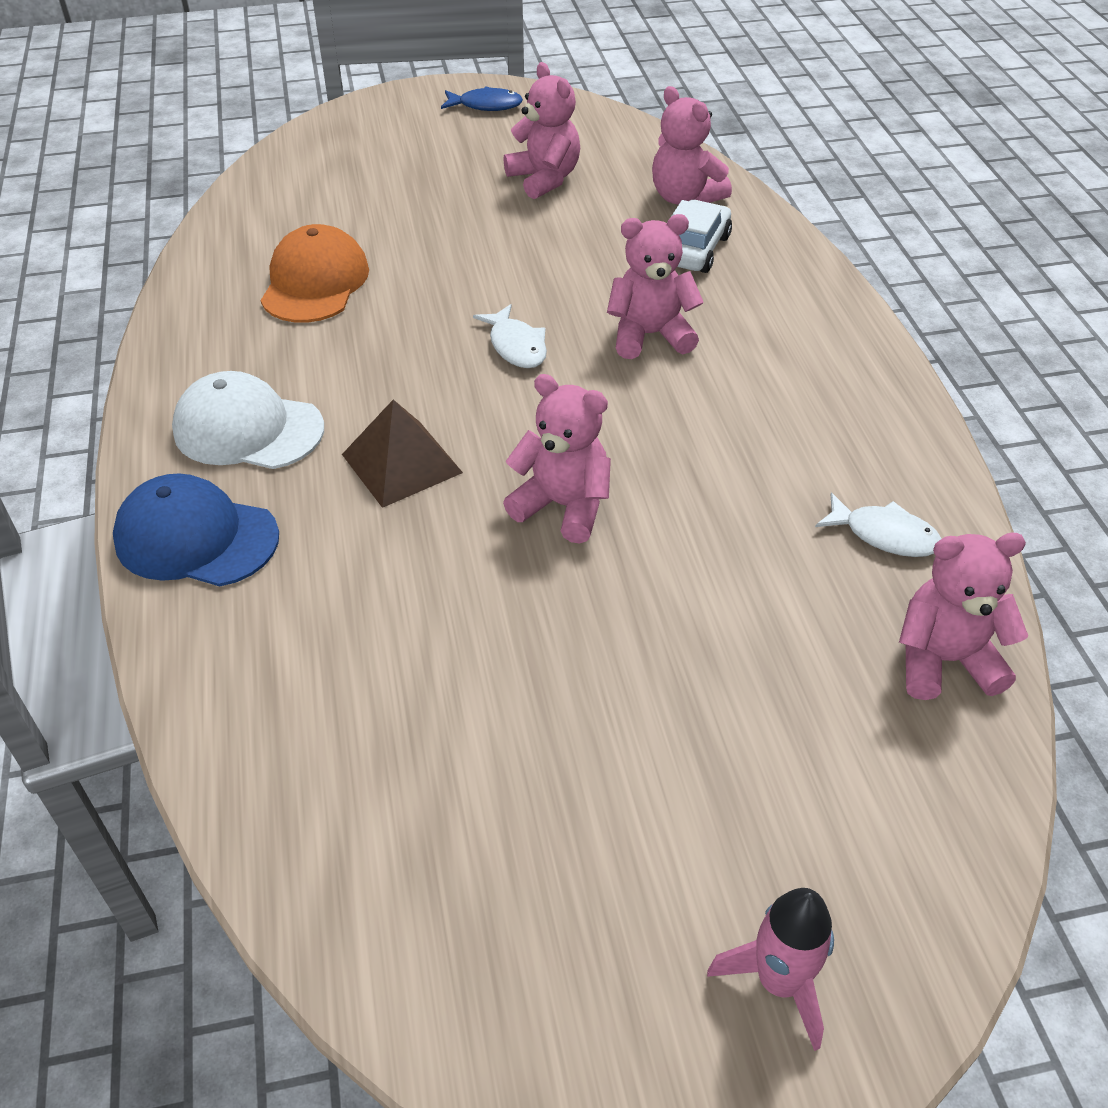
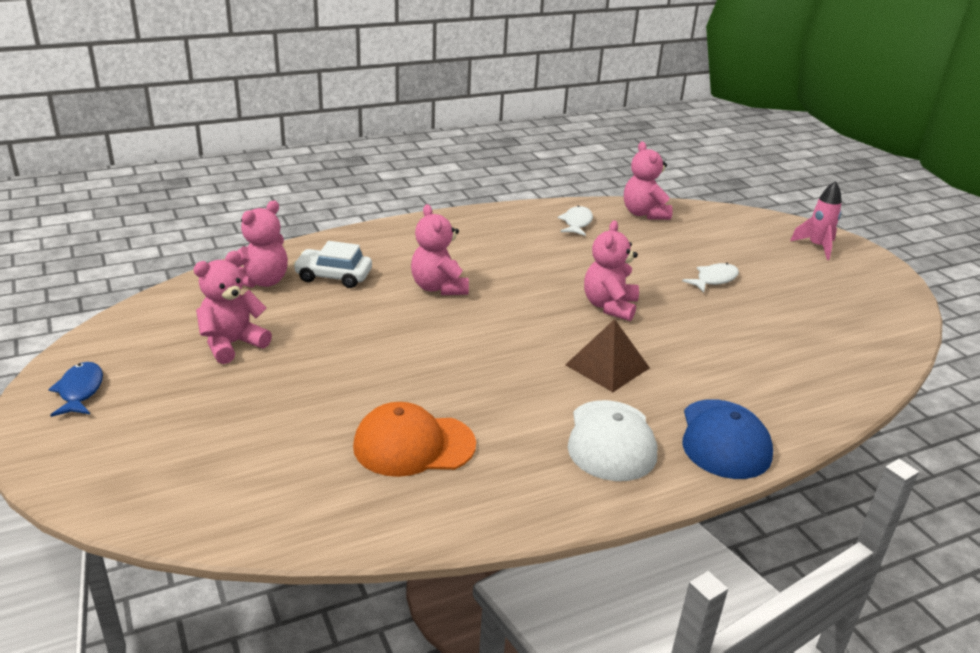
camera: 105 degrees left, 15 degrees down
white fish [473,304,547,368] -> white fish moved to [682,263,739,293]

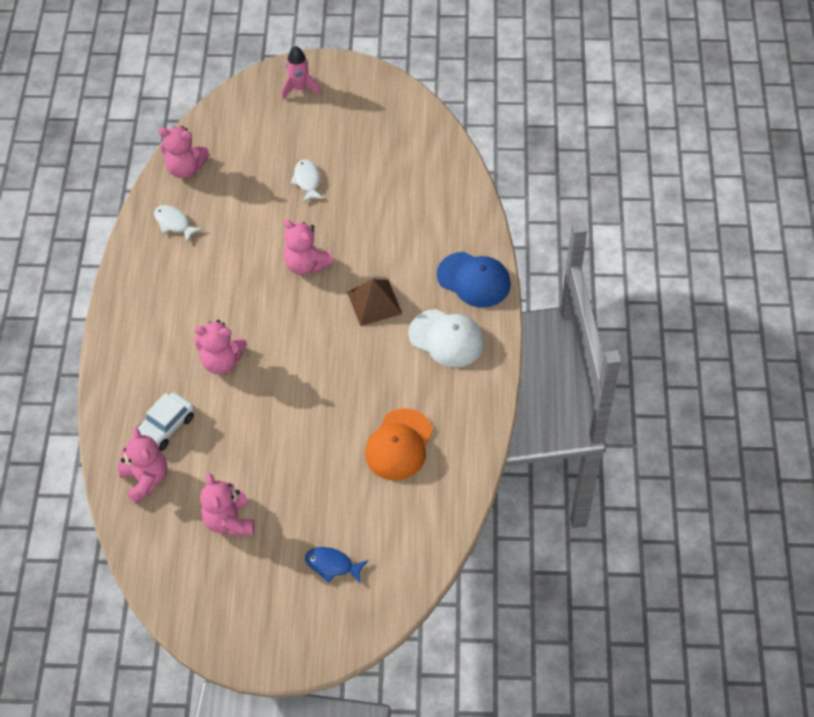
camera: 60 degrees left, 25 degrees up
blue fish [48,362,103,417] -> blue fish moved to [305,547,368,583]

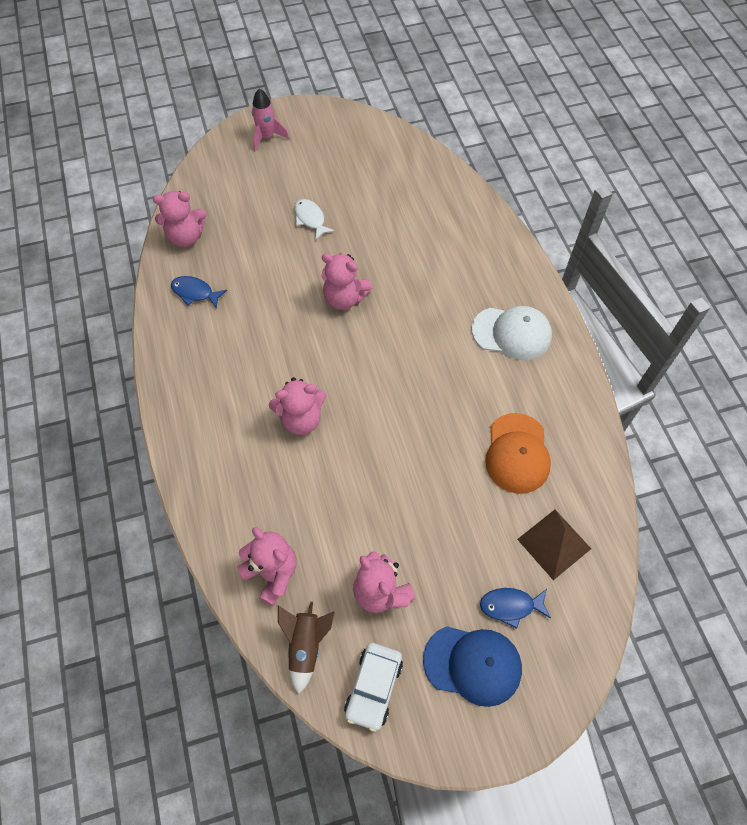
camera: 20 degrees left, 5 degrees up
white car [133,392,194,451] -> white car moved to [344,643,403,732]
white fish [154,205,203,242] -> blue fish [171,276,227,309]
brown pyramid [347,279,402,326] -> brown pyramid moved to [517,510,591,580]
blue cap [437,252,511,308] -> blue cap moved to [423,626,522,707]
none -> brown rocket [278,602,335,694]

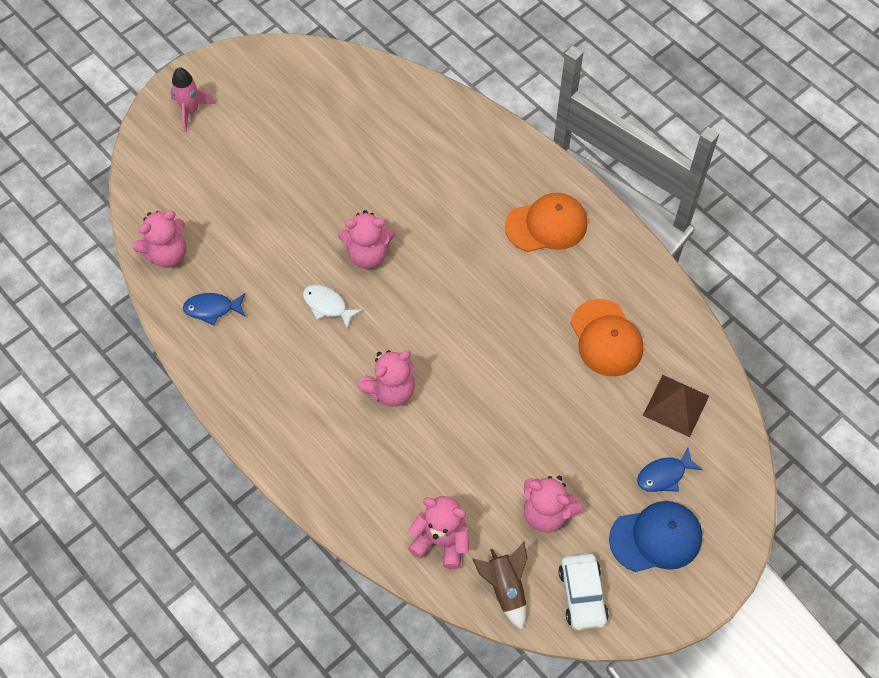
camera: 25 degrees left, 0 degrees up
white fish [295,199,335,241] -> white fish moved to [303,285,363,329]
white cap [472,306,552,360] -> orange cap [505,193,587,252]

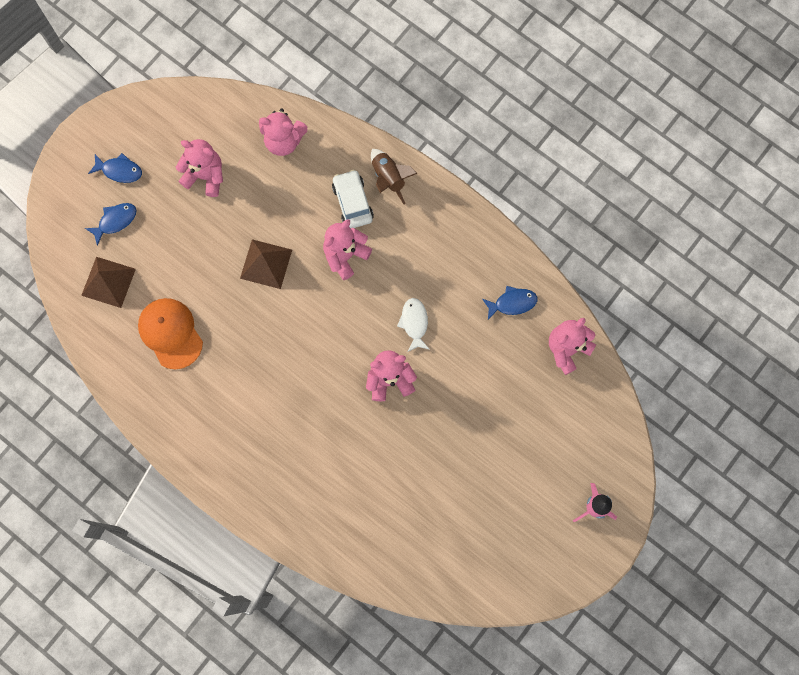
camera: 170 degrees right, 15 degrees up
white fish [303,285,363,329] -> white fish turned 120 degrees counterclockwise [397,298,430,352]
brown rocket [472,542,527,630] -> brown rocket moved to [371,149,418,205]
orange cap [505,193,587,252] -> none
white car [559,554,609,630] -> white car moved to [332,170,374,228]
blue cap [609,501,702,572] -> blue fish [88,153,142,183]
none -> brown pyramid [240,239,292,289]

